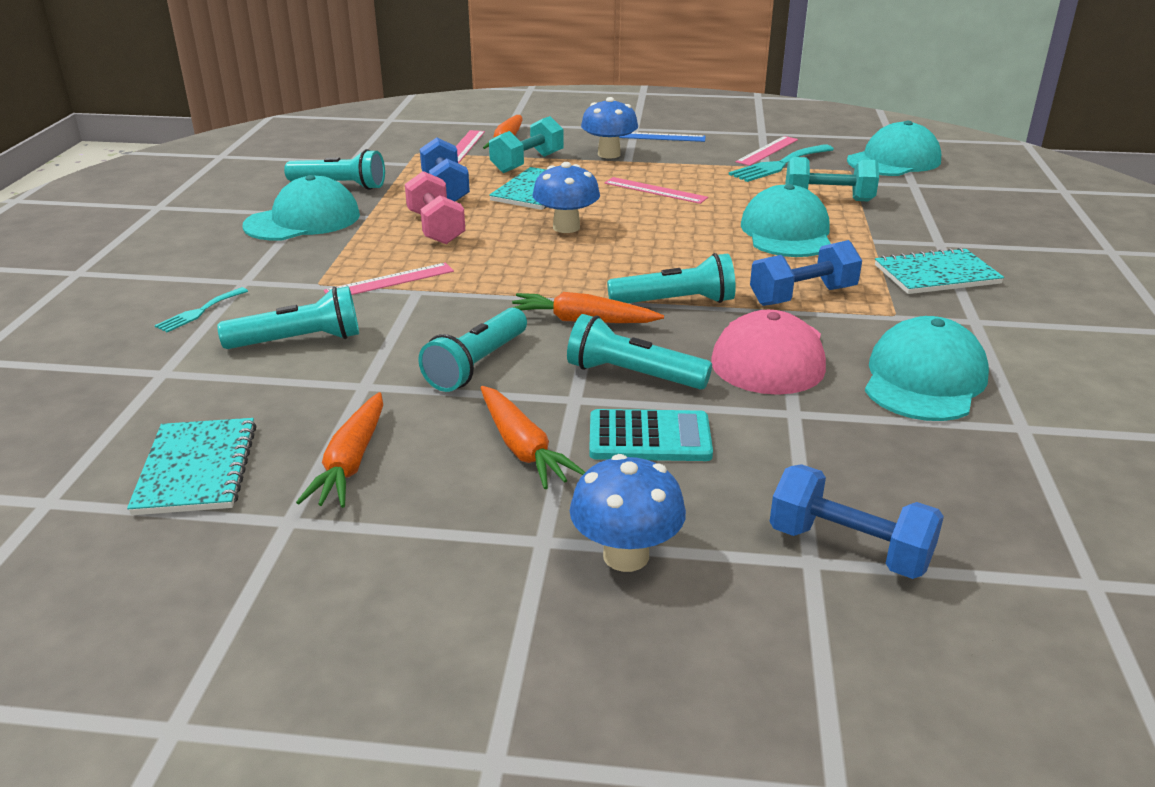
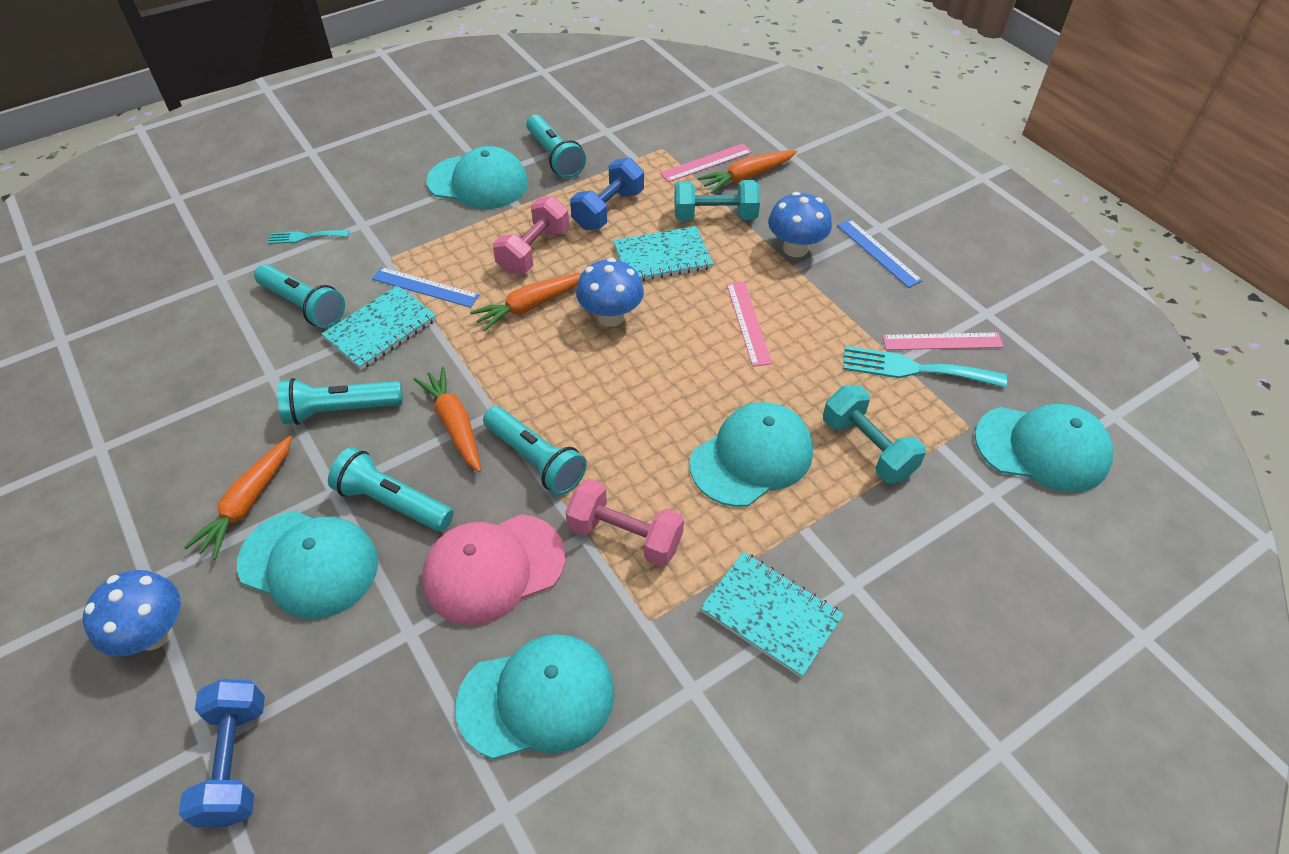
camera: 50 degrees right, 20 degrees up
turquoise notebook [127,418,257,515] -> turquoise notebook moved to [321,285,436,370]
orange carrot [296,392,383,508] -> orange carrot moved to [470,273,582,332]
pink ruler [324,263,454,295] -> blue ruler [372,267,479,308]
turquoise flashlight [567,314,712,389] -> turquoise flashlight turned 45 degrees counterclockwise [328,447,453,532]
turquoise calculator [589,409,713,461] -> turquoise cap [237,511,378,619]
blue dumbbell [750,240,862,306] -> pink dumbbell [566,479,684,567]

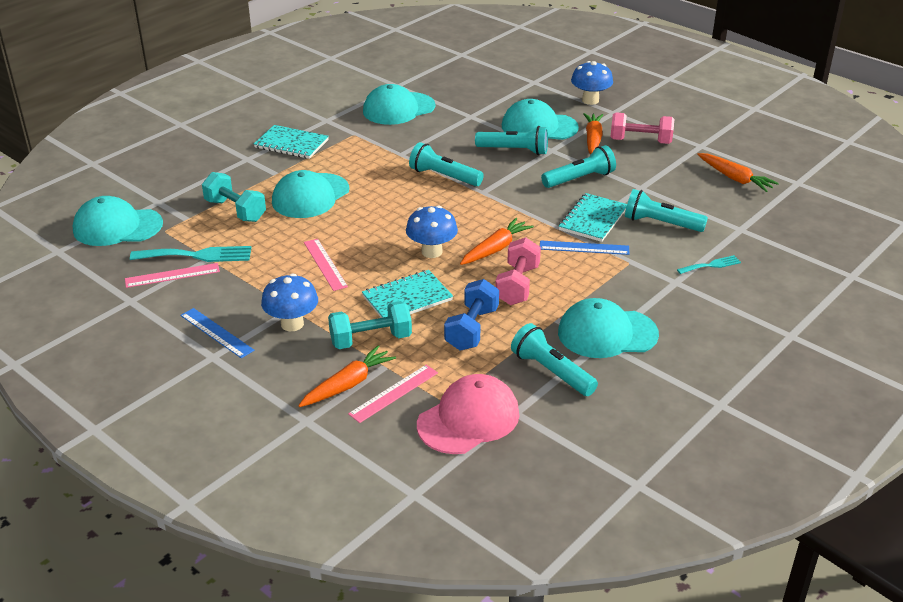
camera: 165 degrees right, 15 degrees down
blue dumbbell [179,679,265,827] -> none
orange carrot [413,367,481,472] -> orange carrot moved to [697,153,779,192]
pink cap [422,514,565,625] -> pink cap moved to [417,374,520,454]
pink dumbbell [566,479,684,567] -> pink dumbbell moved to [611,112,674,144]

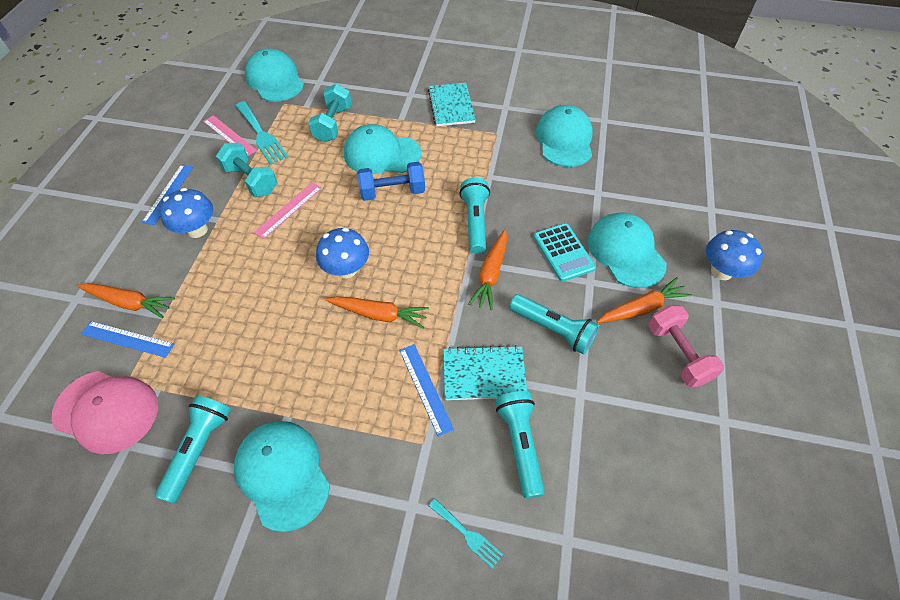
camera: 60 degrees right, 20 degrees up
turquoise dumbbell [328,301,412,349] -> turquoise dumbbell moved to [216,143,278,197]
pink ruler [348,365,438,423] -> blue ruler [81,321,174,358]
turquoise notebook [362,270,453,318] -> none
turquoise cap [363,84,435,125] -> turquoise cap turned 60 degrees clockwise [536,105,593,167]
blue dumbbell [444,279,499,351] -> blue dumbbell moved to [357,162,425,201]
turquoise flashlight [475,126,548,155] -> turquoise calculator [533,223,596,282]
pink dumbbell [495,237,541,305] -> none
orange carrot [697,153,779,192] -> orange carrot moved to [468,229,507,310]

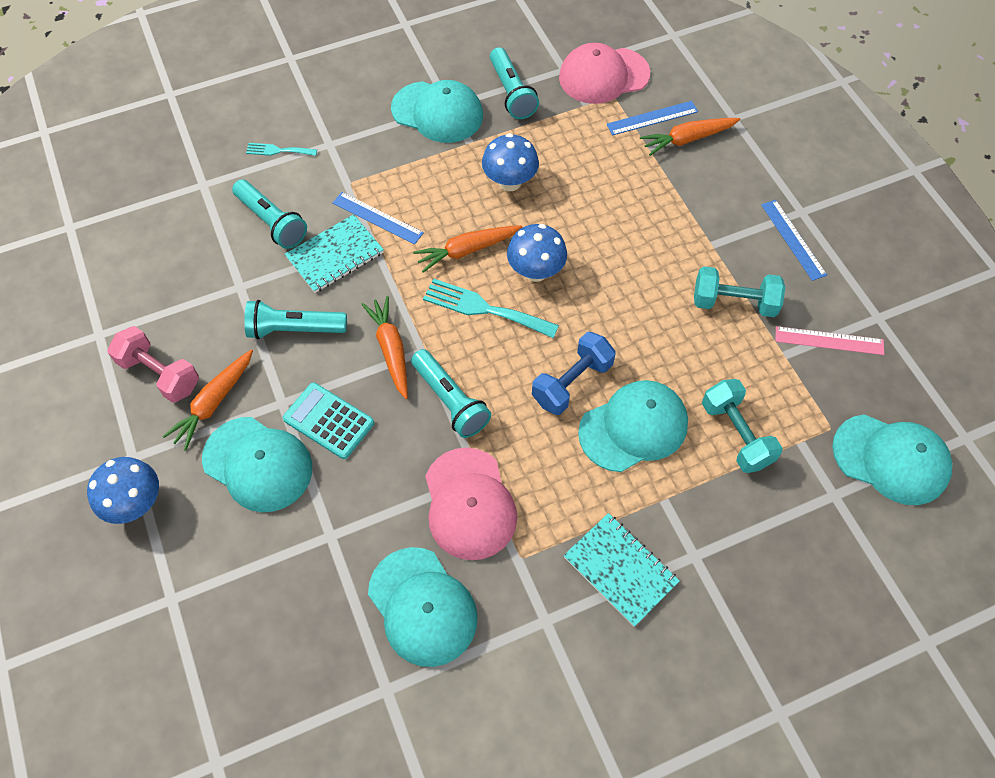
camera: 145 degrees right, 5 degrees up
blue mushroom [160,188,213,238] -> blue mushroom moved to [482,133,539,191]
turquoise fork [236,101,288,165] -> turquoise fork moved to [423,278,559,338]
pink ruler [254,182,322,239] -> none
none -> pink cap [425,447,517,560]

